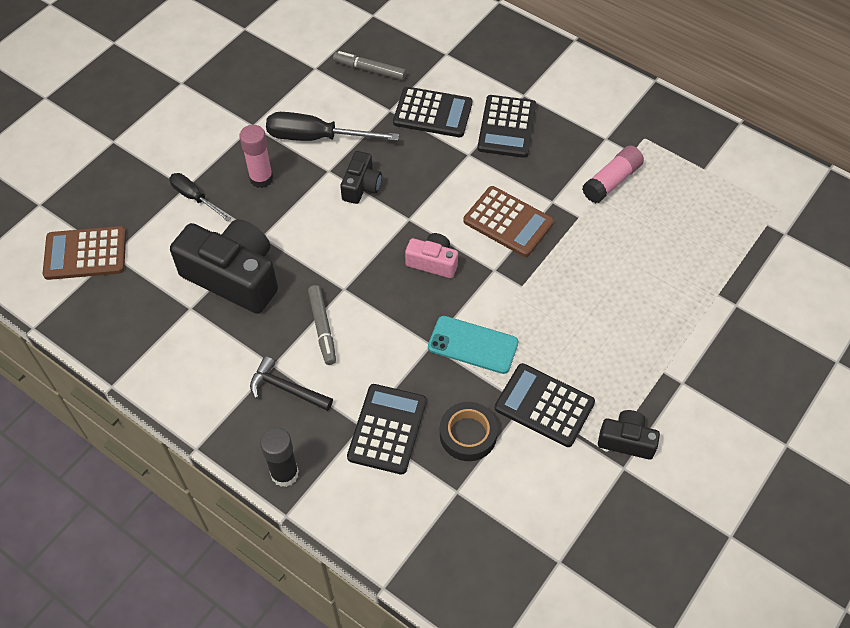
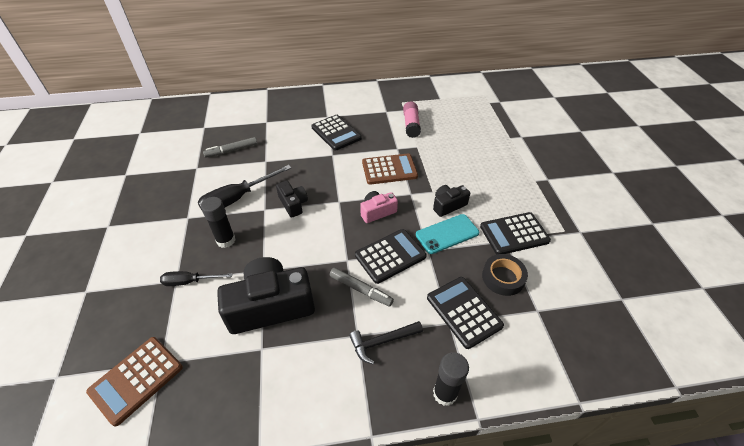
camera: 45 degrees left, 10 degrees down
pink glue stick [239,125,273,188] -> black glue stick [201,197,236,248]
black calculator [393,87,472,137] -> black calculator moved to [355,229,427,284]
black camera [598,410,660,460] -> black camera moved to [433,185,470,217]

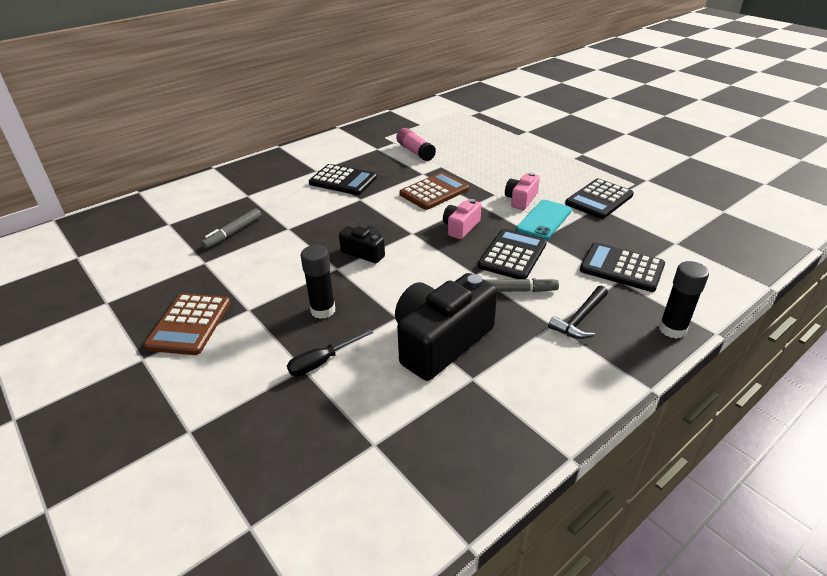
camera: 30 degrees left, 10 degrees down
brown calculator [86,337,183,426] -> brown calculator moved to [144,293,230,355]
black screwdriver [198,165,291,210] -> none
black camera [433,185,470,217] -> pink camera [505,172,540,210]
black tape [482,254,528,296] -> none

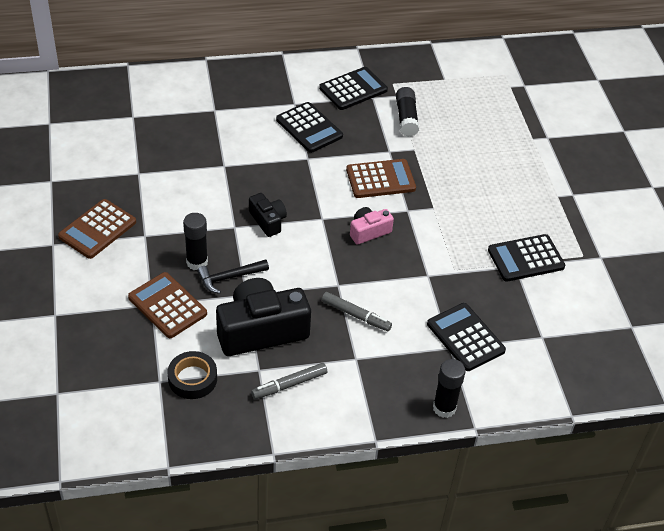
camera: 25 degrees right, 10 degrees up
grey marker [201,208,261,249] -> grey marker moved to [251,363,327,399]
black screwdriver [287,329,373,376] -> brown calculator [128,272,207,338]
pink glue stick [396,128,436,161] -> black glue stick [396,87,419,137]
black calculator [478,229,547,279] -> black calculator moved to [319,67,388,110]
pink camera [505,172,540,210] -> none
turquoise phone [516,200,572,240] -> none
black hammer [548,286,608,339] -> black hammer moved to [197,259,269,294]
none -> black tape [168,351,217,399]

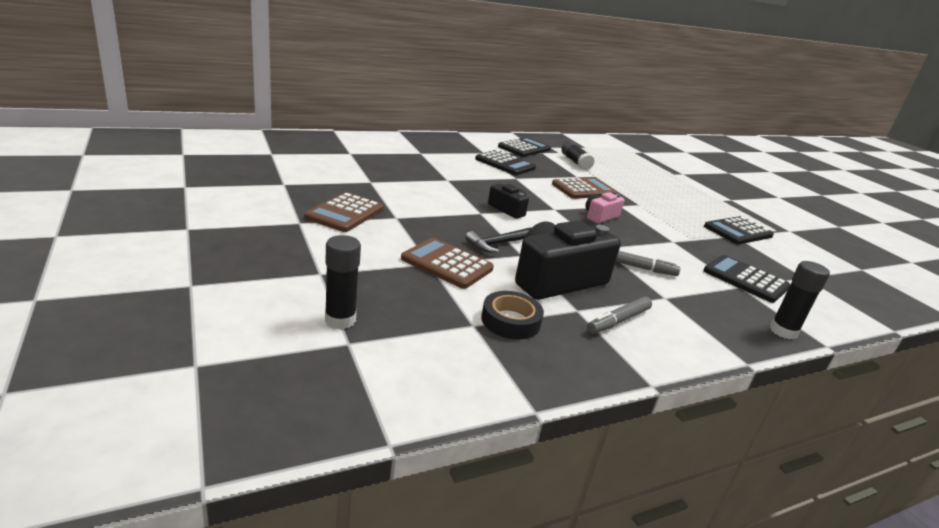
camera: 15 degrees left, 20 degrees down
black glue stick [183,213,208,270] -> black glue stick moved to [325,235,361,329]

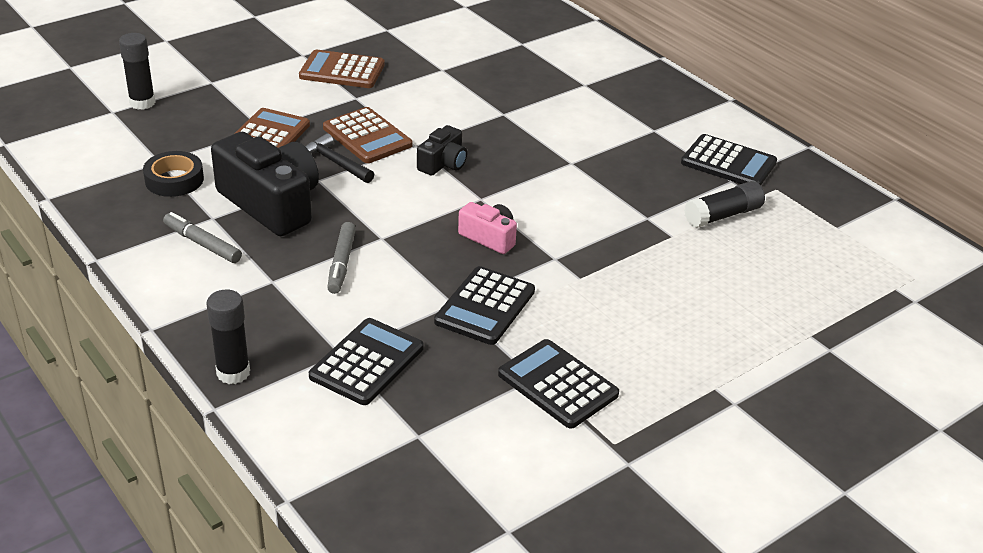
camera: 80 degrees right, 10 degrees up
black calculator [475,150,536,175] -> black calculator moved to [434,266,535,345]
brown calculator [552,178,617,199] -> brown calculator moved to [323,107,412,163]

